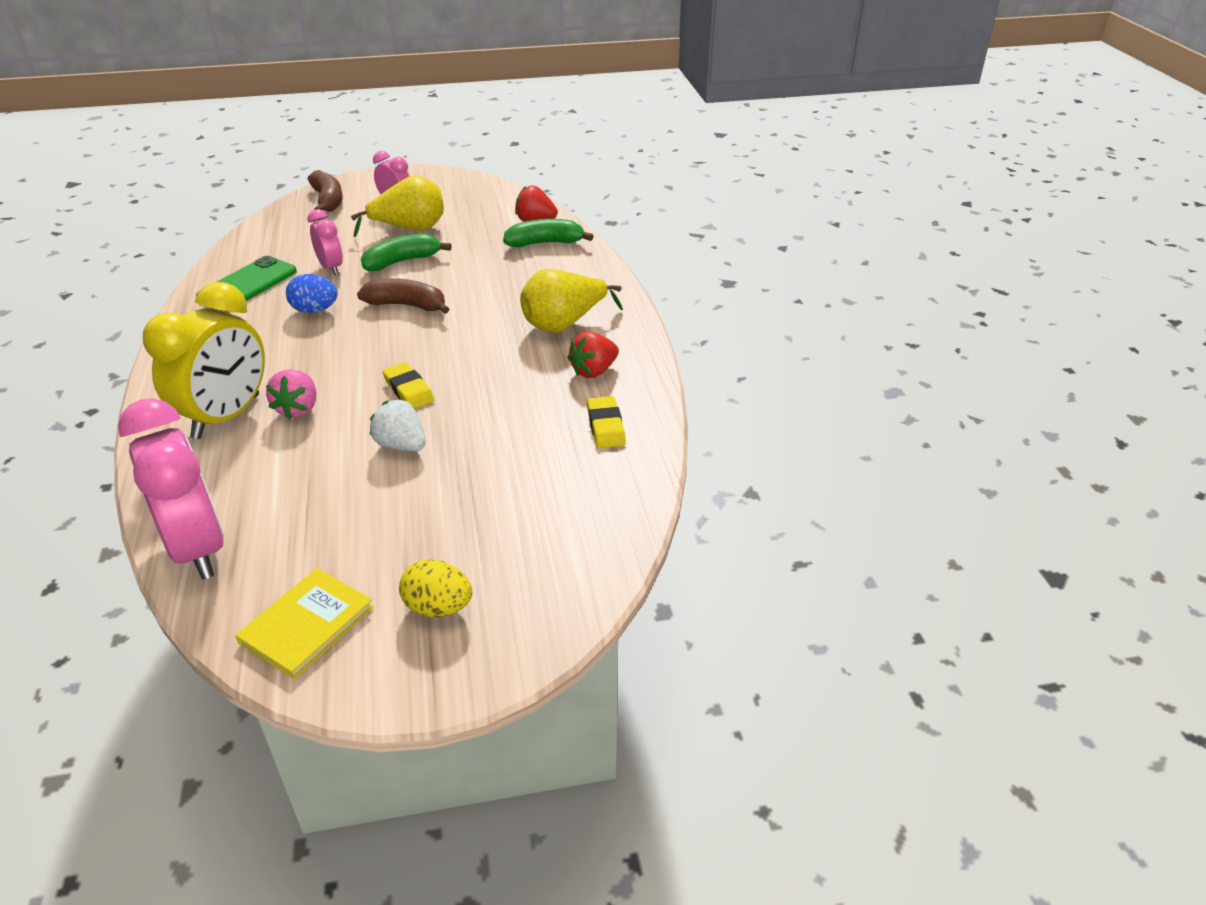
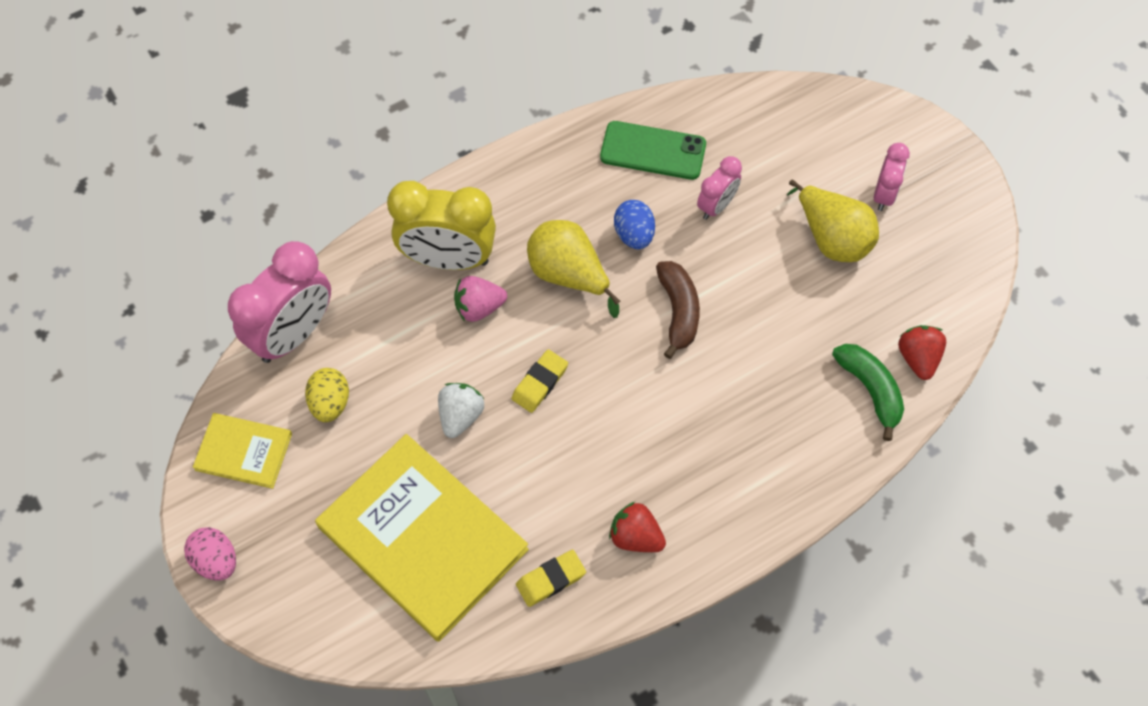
camera: 70 degrees right, 25 degrees up
brown banana [308,170,343,212] -> none
green banana [361,234,452,271] -> none
yellow egg [399,559,472,617] -> yellow egg moved to [305,368,349,422]
yellow pear [520,269,623,333] -> yellow pear moved to [527,220,620,318]
none -> pink egg [184,527,236,580]
none -> yellow book [315,434,529,642]

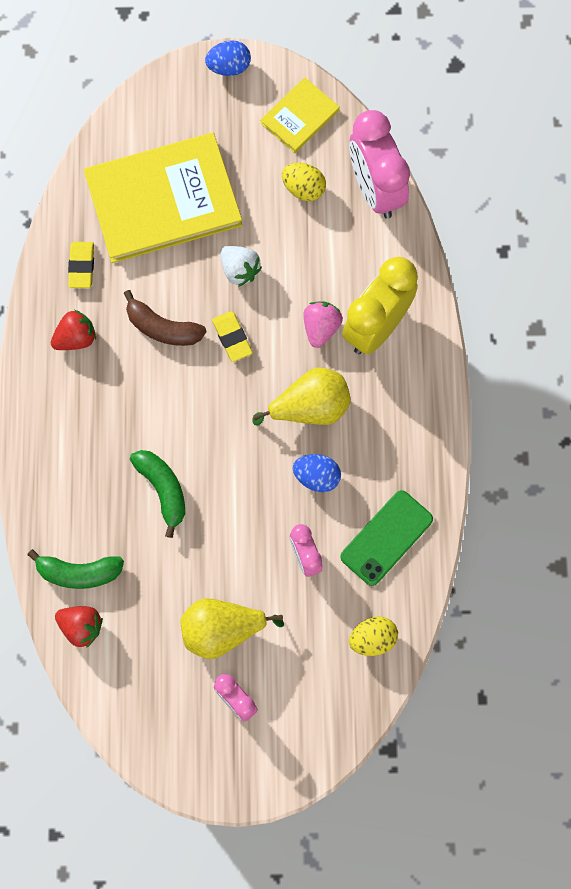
camera: 120 degrees right, 10 degrees up
pink egg [184,527,236,580] -> blue egg [205,40,251,76]
brown banana [656,261,700,359] -> brown banana moved to [124,290,207,346]
none -> green banana [130,450,185,538]
none -> yellow egg [349,616,398,656]

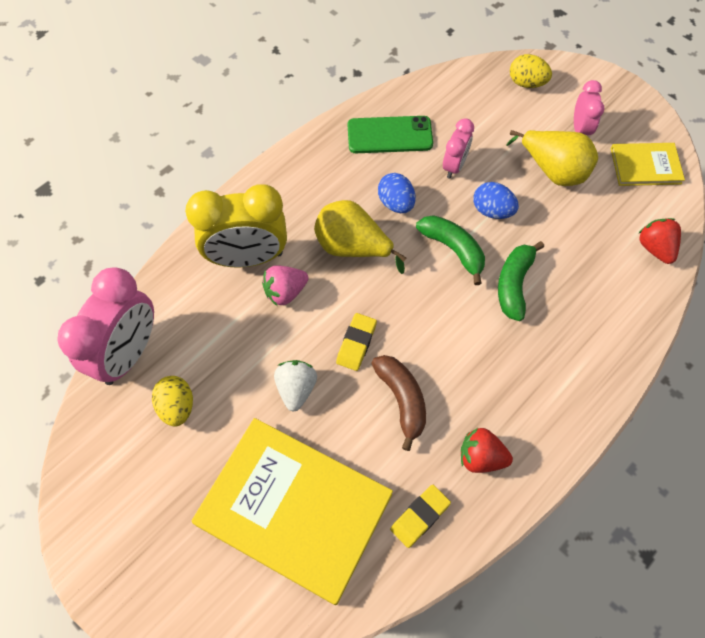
camera: 135 degrees left, 10 degrees down
green banana [27,549,124,589] -> green banana moved to [416,215,485,285]
blue egg [205,40,251,76] -> blue egg moved to [473,182,519,219]
yellow book [260,77,340,153] -> yellow book moved to [611,143,685,186]
yellow egg [349,616,398,656] -> yellow egg moved to [510,54,552,88]

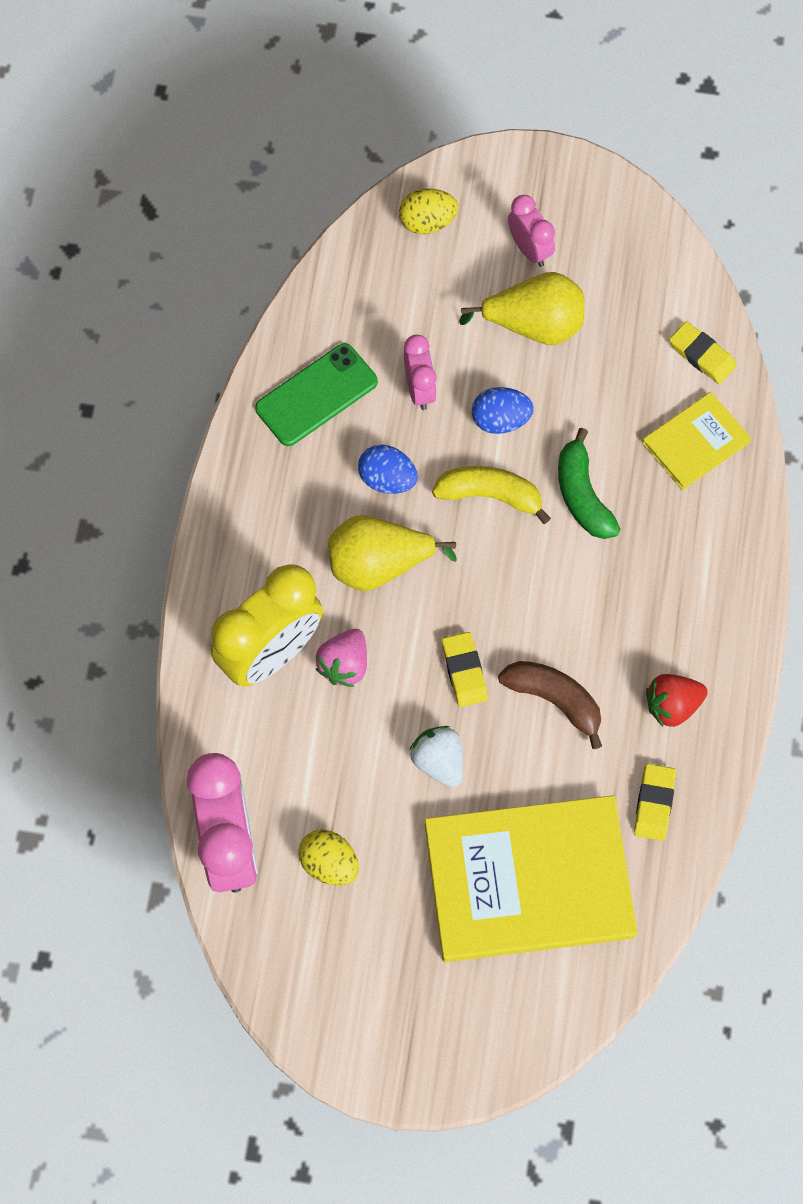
camera: 35 degrees left, 5 degrees up
green banana [416,215,485,285] -> yellow banana [432,466,551,524]
yellow book [611,143,685,186] -> yellow book moved to [642,392,752,490]
red strawberry [638,218,681,264] -> yellow eraser [669,321,737,384]

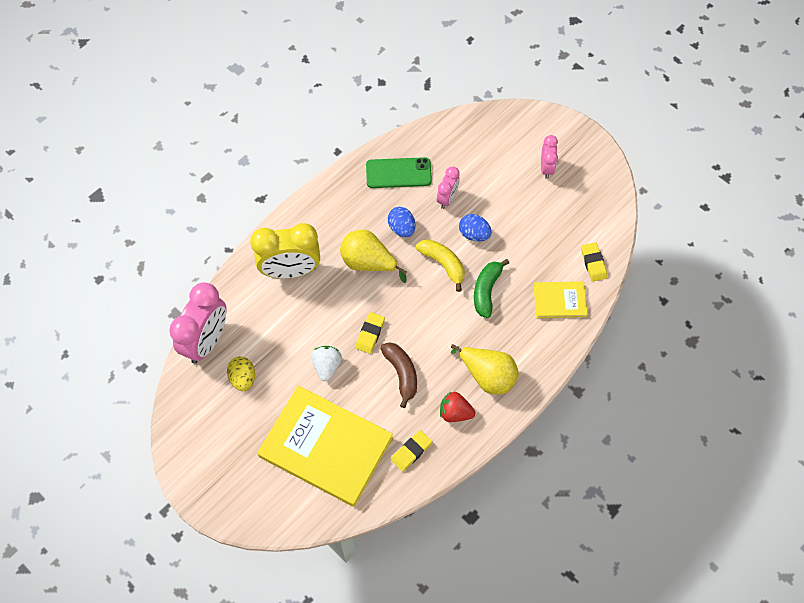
camera: 35 degrees right, 5 degrees down
pink strawberry [316,629,367,687] -> none
yellow egg [399,189,458,234] -> none
yellow pear [459,272,584,345] -> yellow pear moved to [451,344,519,394]

